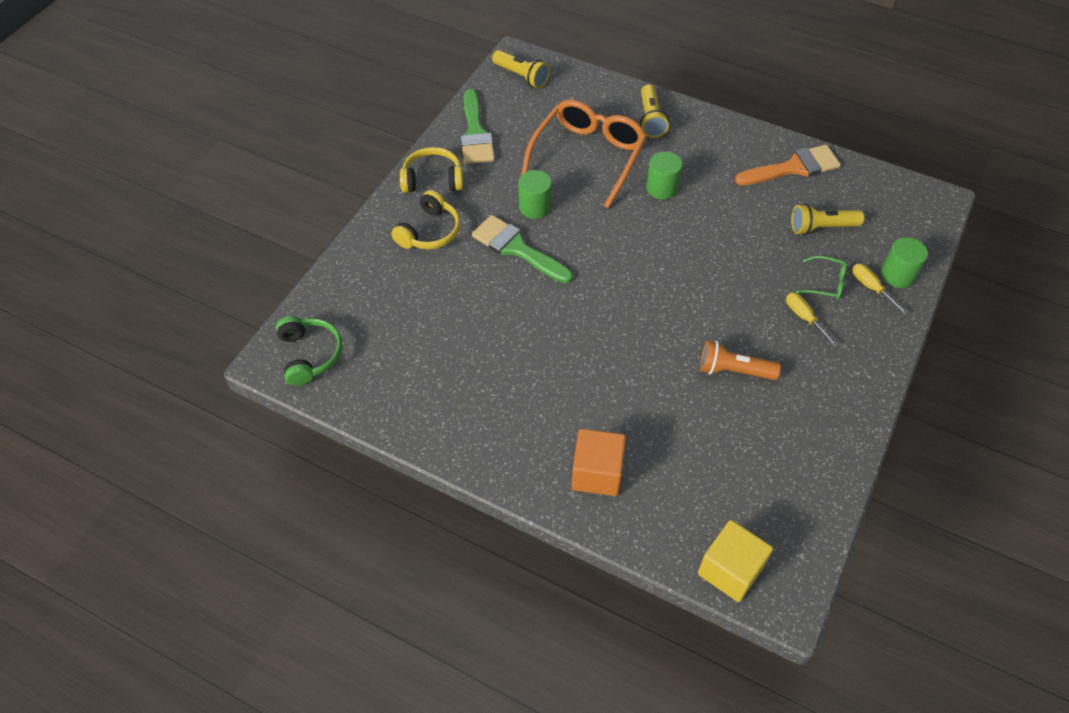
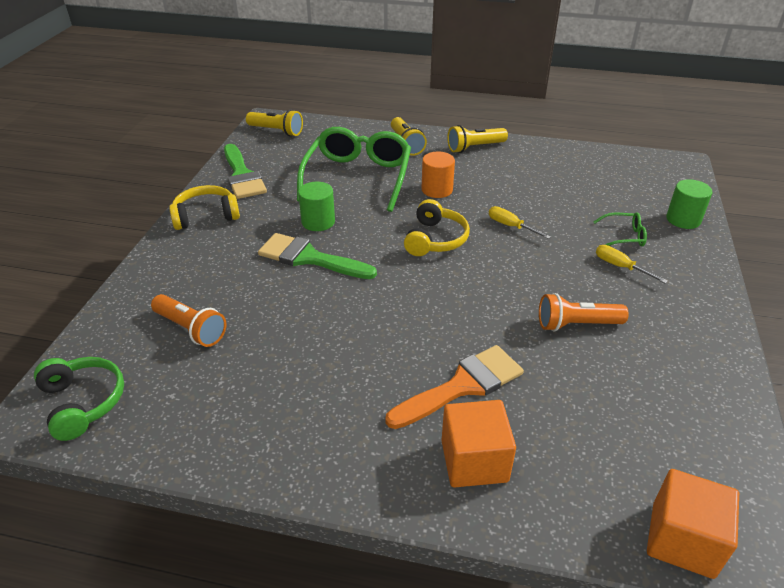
camera: 15 degrees left, 15 degrees down
yellow headphones [391,190,460,249] -> yellow headphones moved to [404,199,470,256]
orange glasses [521,100,647,209] -> green glasses [297,127,411,212]
green cylinder [646,151,683,200] -> orange cylinder [422,152,455,198]
yellow cube [698,520,773,602] -> orange cube [647,469,739,579]
orange brush [735,145,841,185] -> orange brush moved to [385,345,524,429]
yellow flashlight [791,204,865,235] -> yellow flashlight moved to [447,125,508,153]
yellow screwdriver [852,263,908,315] -> yellow screwdriver moved to [489,206,551,239]
none -> orange flashlight [151,294,226,347]

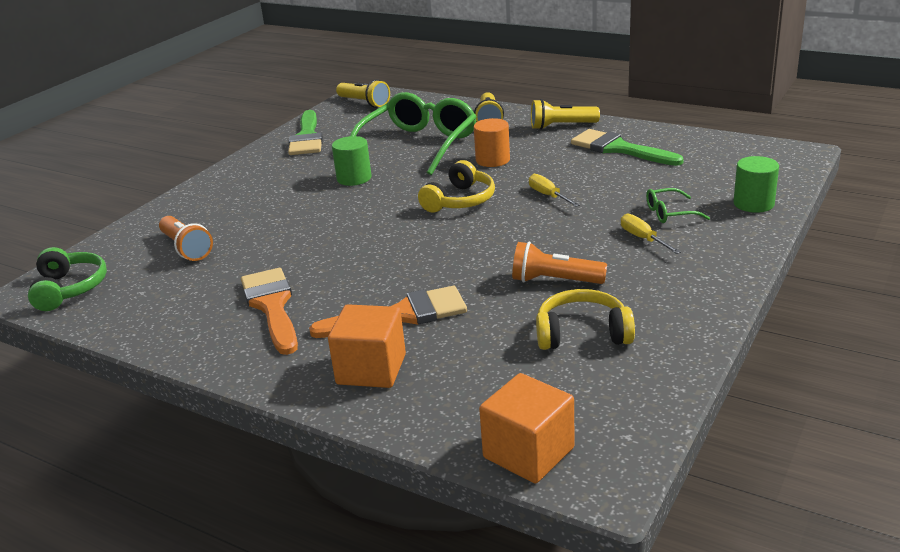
camera: 20 degrees right, 10 degrees down
yellow headphones [169,185,240,230] -> yellow headphones moved to [536,289,635,350]
green brush [258,233,377,279] -> green brush moved to [571,129,684,166]
green glasses [594,212,647,246] -> green glasses turned 150 degrees clockwise [646,188,710,223]
none -> orange brush [241,268,298,355]

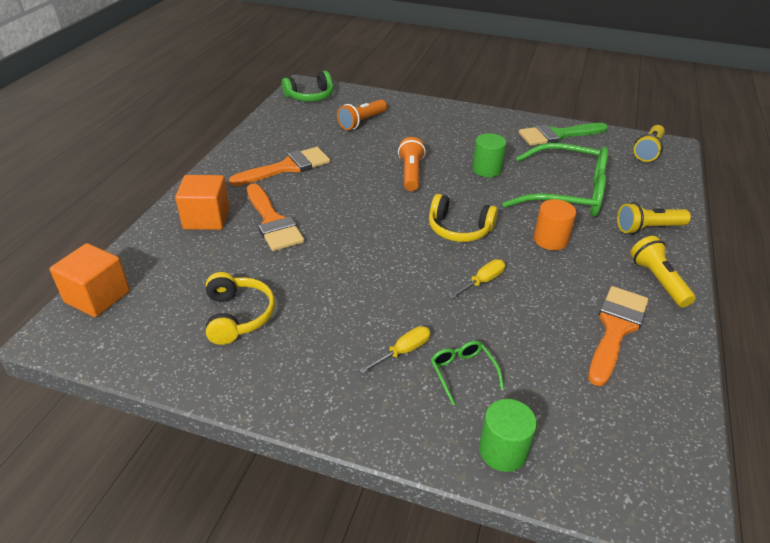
camera: 75 degrees right, 10 degrees up
orange flashlight [512,242,607,284] -> orange flashlight moved to [398,137,426,191]
green brush [571,129,684,166] -> orange brush [588,286,649,386]

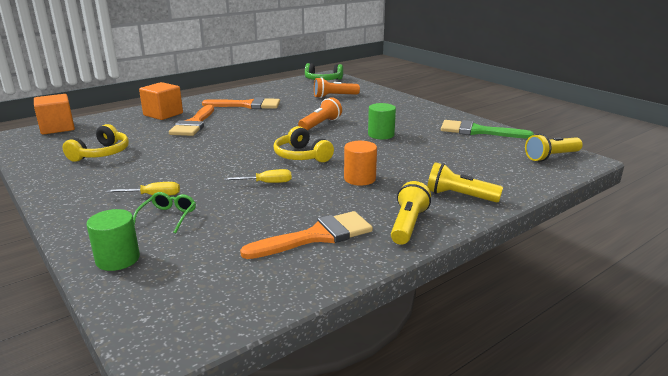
camera: 35 degrees right, 15 degrees down
green glasses [503,143,608,217] -> none

